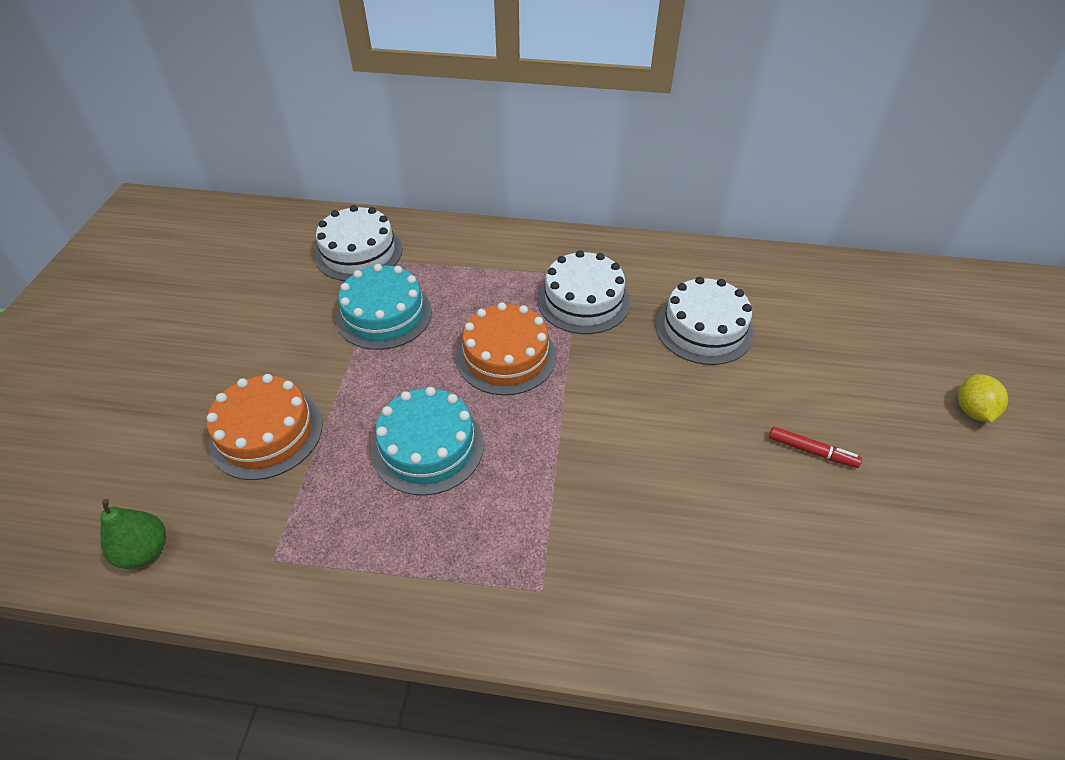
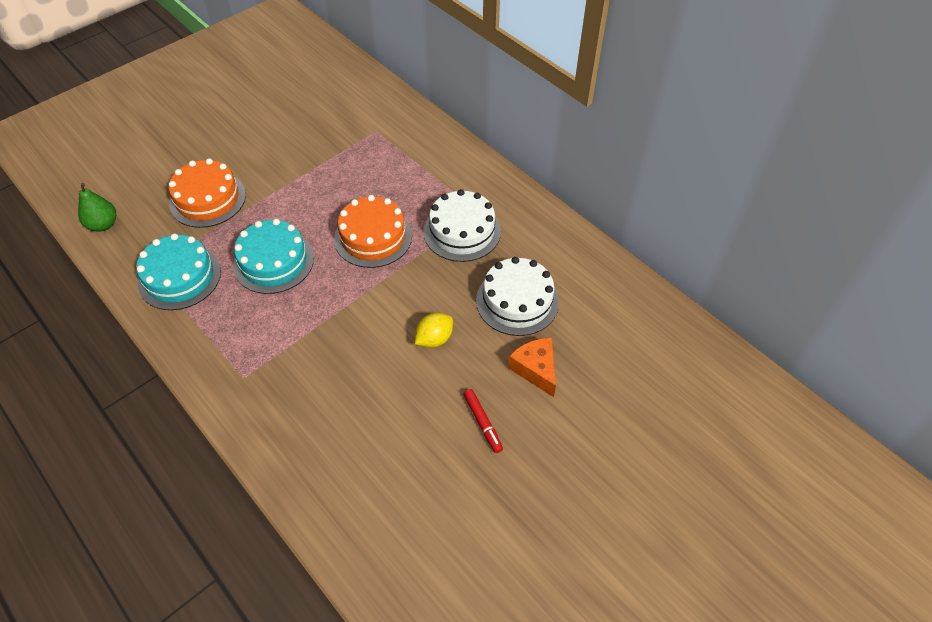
camera: 40 degrees right, 5 degrees up
white cake [315,205,403,281] -> none
turquoise cake [336,264,432,350] -> turquoise cake moved to [136,233,221,310]
yellow lemon [958,374,1008,423] -> yellow lemon moved to [415,313,453,348]
none -> orange cheese [508,337,556,397]

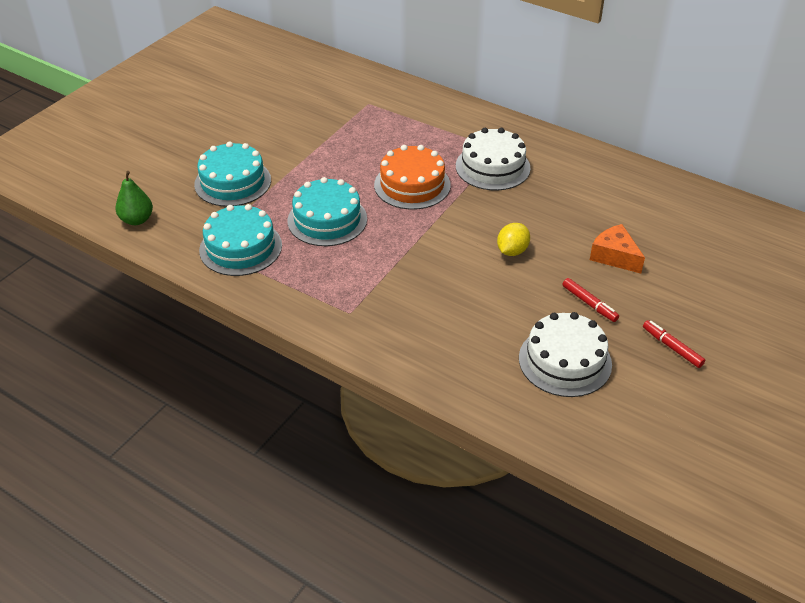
camera: 15 degrees left, 10 degrees down
orange cake [169,158,246,228] -> turquoise cake [194,141,271,207]
white cake [476,257,559,336] -> white cake moved to [519,312,612,397]
none -> red marker [643,320,705,368]

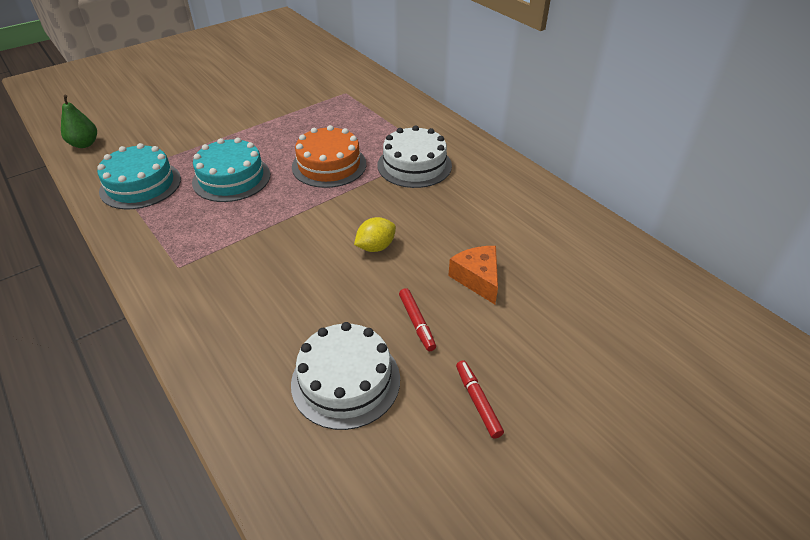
camera: 20 degrees right, 0 degrees up
turquoise cake [194,141,271,207] -> none

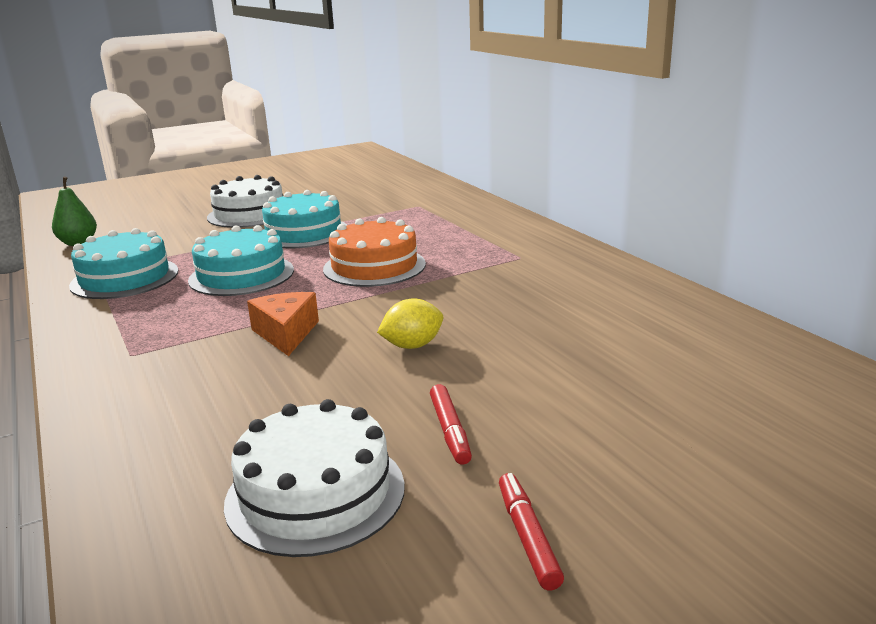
camera: 10 degrees right, 20 degrees down
white cake [378,125,452,188] -> white cake moved to [207,175,283,228]
orange cheese [448,246,498,304] -> orange cheese moved to [247,292,319,356]
none -> turquoise cake [262,190,347,248]

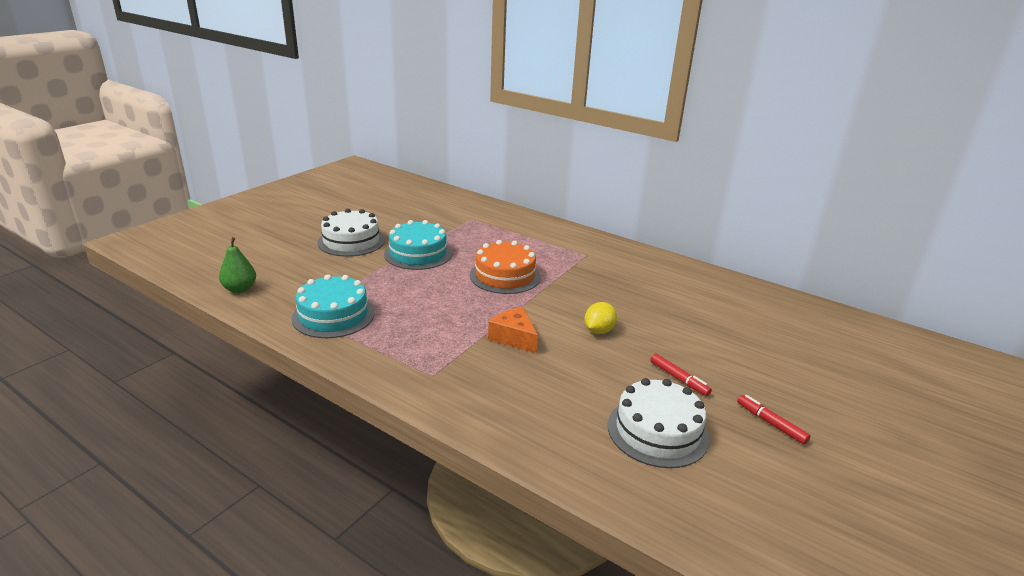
camera: 30 degrees left, 5 degrees up
turquoise cake [188,225,294,296] -> none

